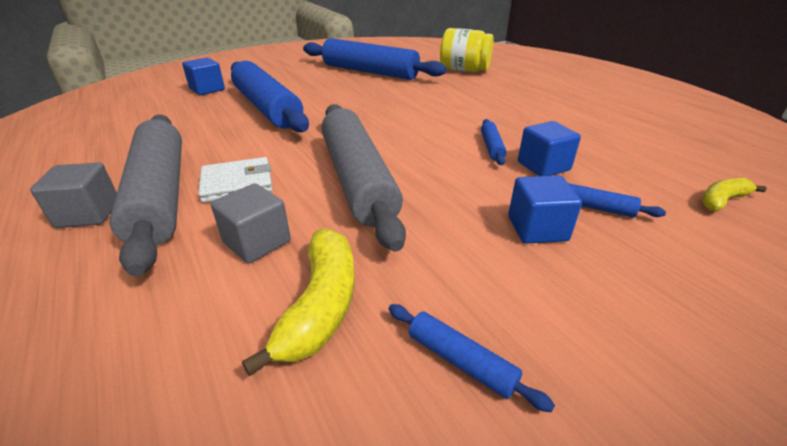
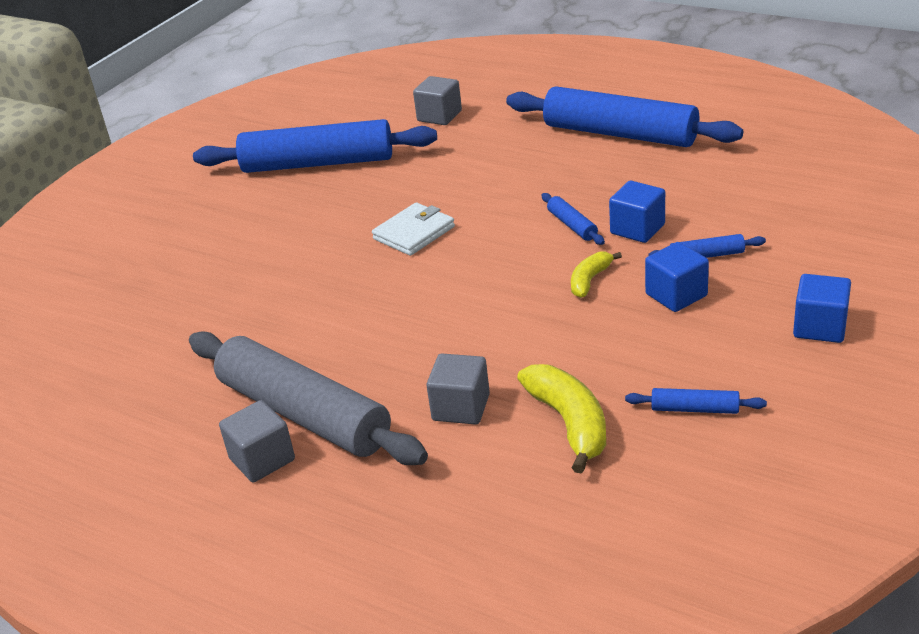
camera: 25 degrees left, 0 degrees up
blue cube [182,57,225,95] -> blue cube moved to [793,274,851,343]
white wallet [198,157,273,203] -> white wallet moved to [372,202,455,256]
blue rolling pin [231,61,309,132] -> blue rolling pin moved to [506,86,743,147]
grey rolling pin [321,104,406,251] -> none
yellow jar [440,28,494,72] -> grey cube [413,76,462,125]
yellow banana [702,178,767,211] -> yellow banana moved to [571,252,622,298]

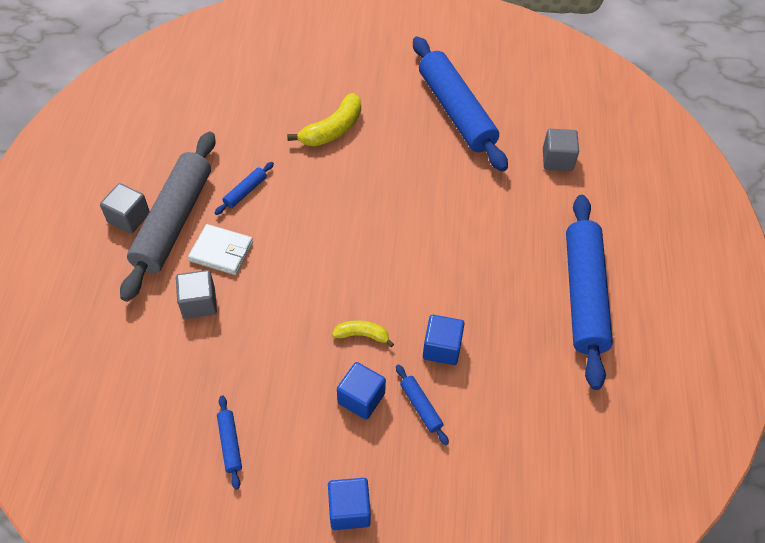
camera: 60 degrees right, 20 degrees up
white wallet [372,202,455,256] -> white wallet moved to [188,224,253,275]
yellow banana [517,364,606,474] -> yellow banana moved to [287,93,361,146]
blue rolling pin [542,193,605,245] -> blue rolling pin moved to [215,162,274,215]

